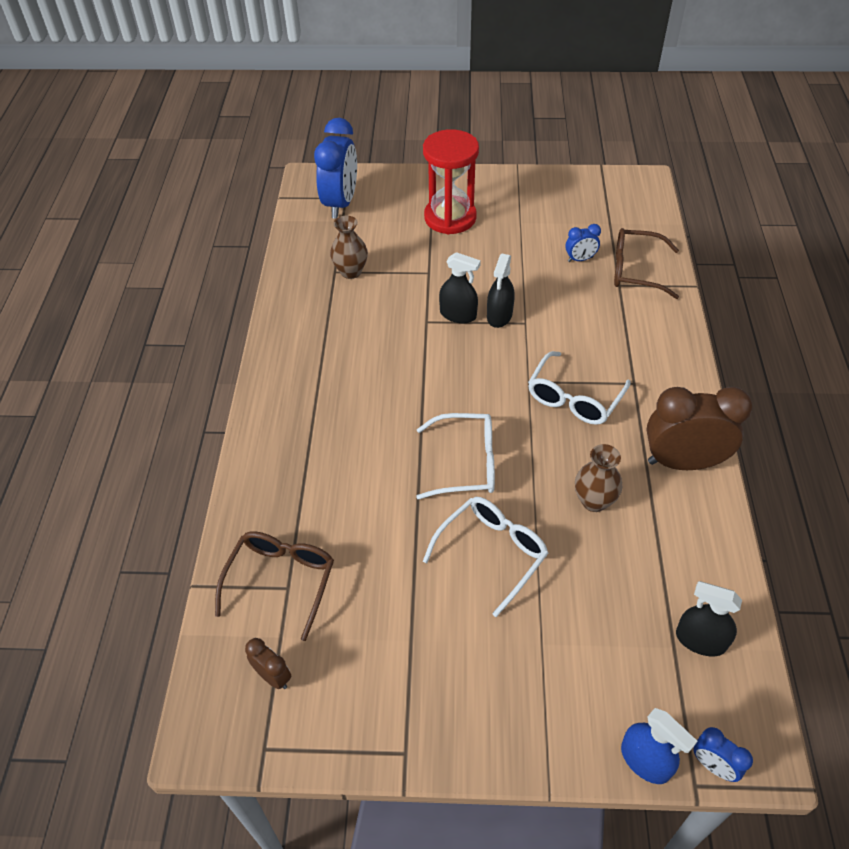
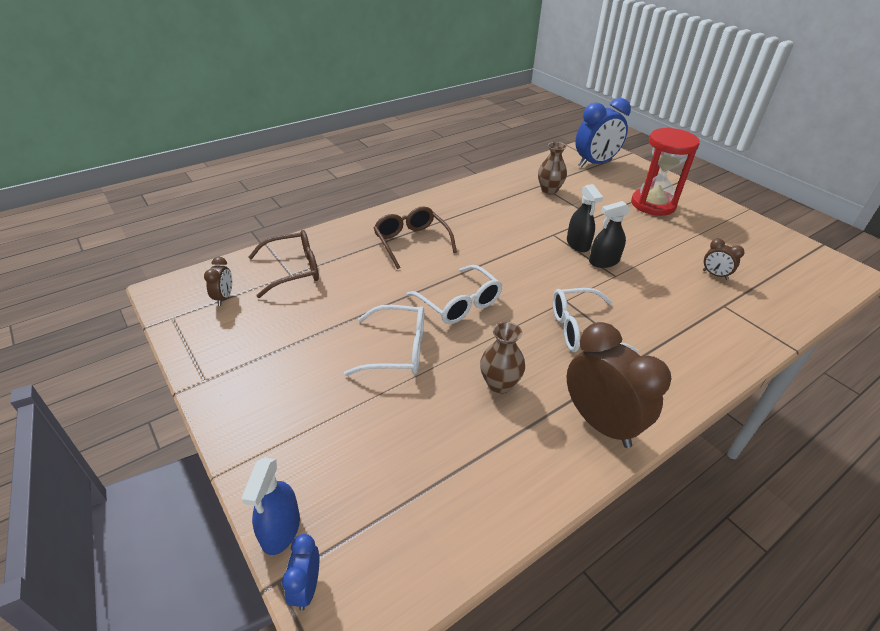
camera: 50 degrees right, 10 degrees down
blue clock [566,224,601,262] -> brown clock [703,239,745,280]
brown glasses [614,228,679,299] -> brown glasses moved to [374,206,457,269]
black spray bottle [676,581,742,656] -> none

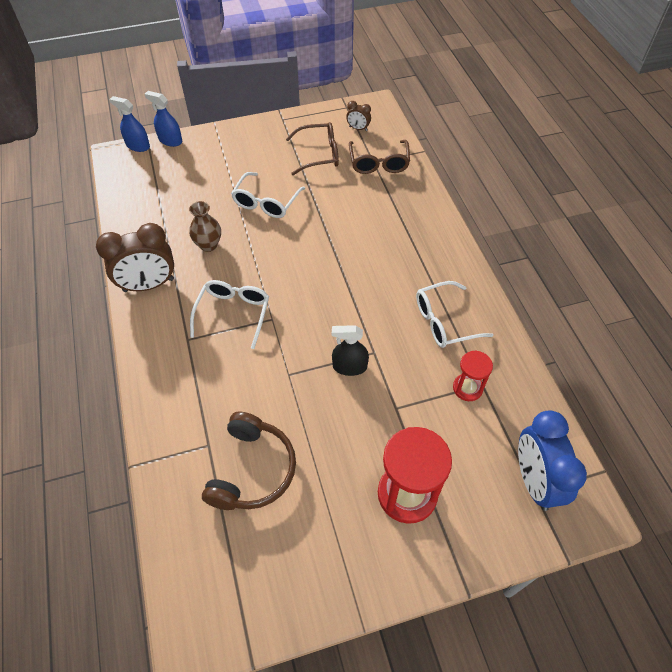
camera: 110 degrees right, 15 degrees up
blue clock [282,534,319,611] -> blue spray bottle [109,96,150,152]
brown glasses [374,206,457,269] -> brown glasses moved to [286,122,339,175]
white glasses [406,265,502,324] -> white glasses moved to [416,281,494,348]
brown vase [538,142,567,195] -> red hourglass [453,351,493,401]
black spray bottle [589,201,631,268] -> none
brown clock [703,239,745,280] -> brown headphones [202,412,296,510]

